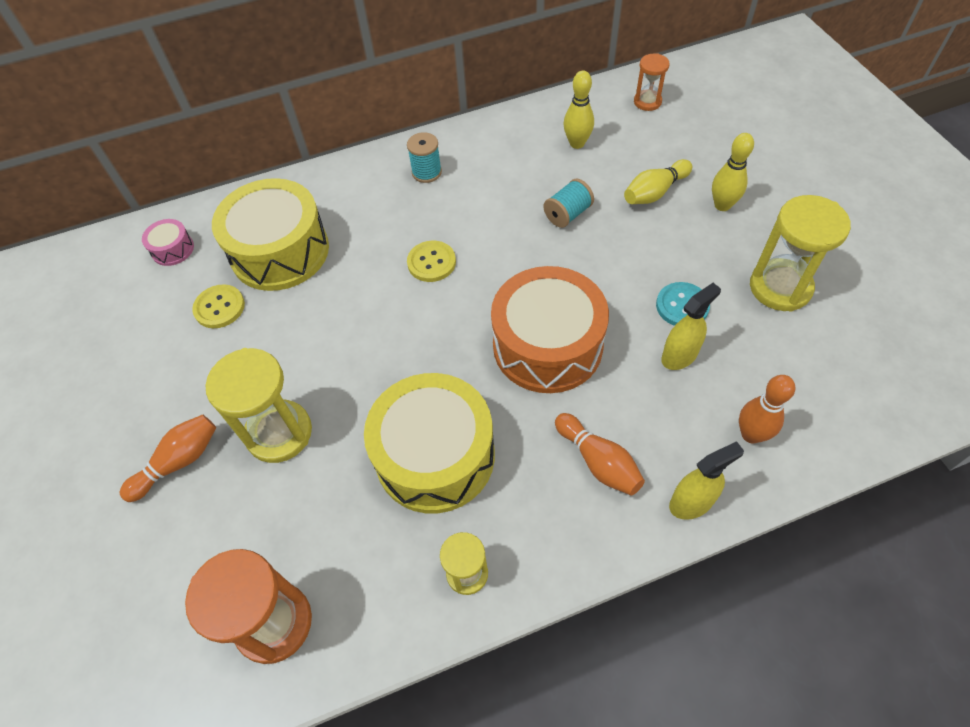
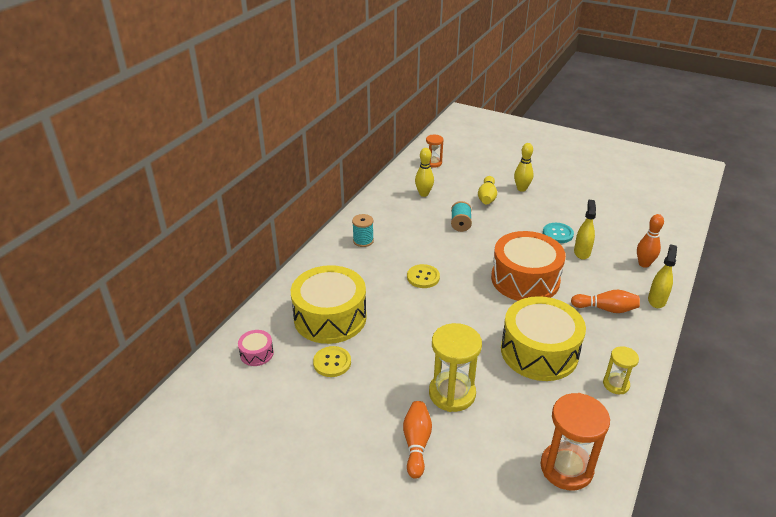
camera: 45 degrees left, 20 degrees down
yellow hourglass [750,195,851,311] -> none

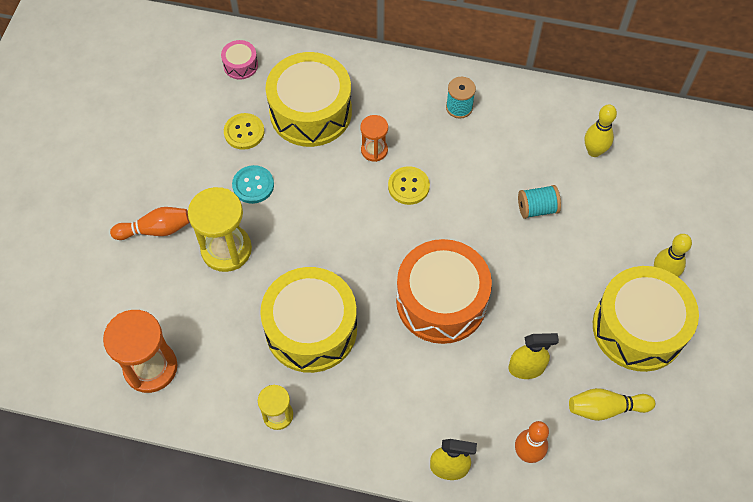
camera: 75 degrees right, 25 degrees up
orange hourglass [426,135,444,168] -> orange hourglass moved to [361,115,388,162]
yellow bowling pin [478,176,497,205] -> yellow bowling pin moved to [569,388,655,421]
turquoise button [543,223,574,243] -> turquoise button moved to [232,165,274,204]
orange bowling pin [571,290,640,313] -> none
none -> yellow drum [593,266,699,372]

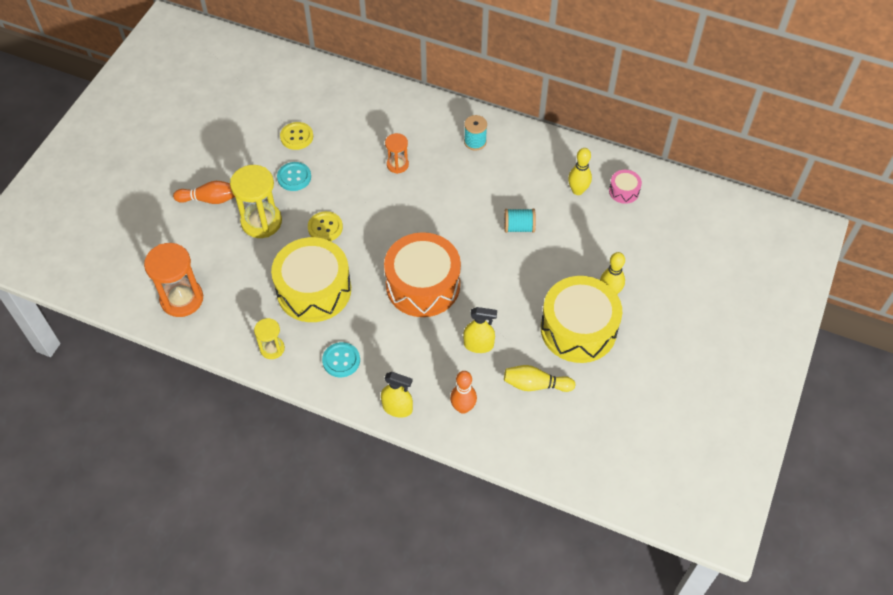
camera: 10 degrees right, 5 degrees down
pink drum [221,40,258,80] -> pink drum moved to [609,170,642,204]
yellow drum [266,52,352,147] -> none
yellow button [388,166,430,205] -> yellow button moved to [308,211,343,241]
none -> turquoise button [322,342,360,377]

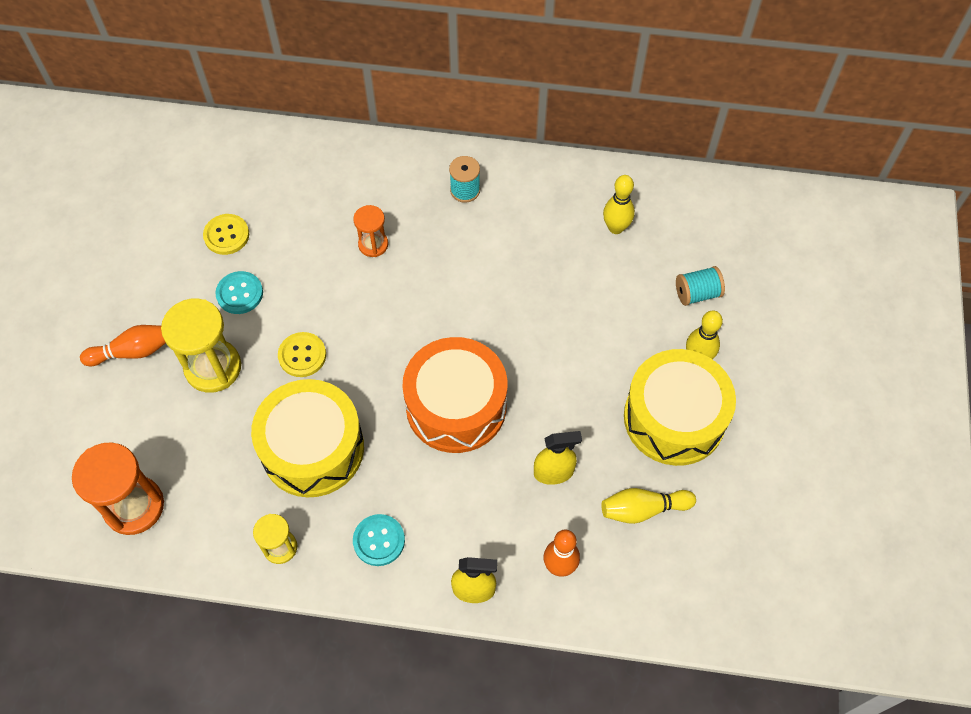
camera: 15 degrees left, 5 degrees up
turquoise spool [504,209,536,233] -> turquoise spool moved to [676,266,725,306]
pink drum [609,170,642,204] -> none

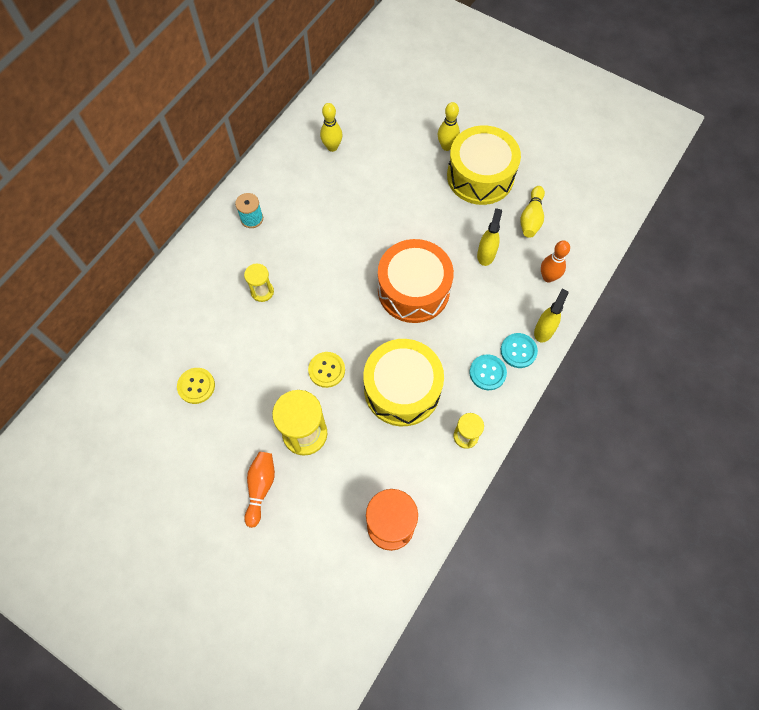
camera: 65 degrees left, 5 degrees up
turquoise button [215,271,263,314] -> turquoise button moved to [501,333,538,368]
orange hourglass [353,205,388,257] -> yellow hourglass [244,264,274,302]
turquoise spool [676,266,725,306] -> none

